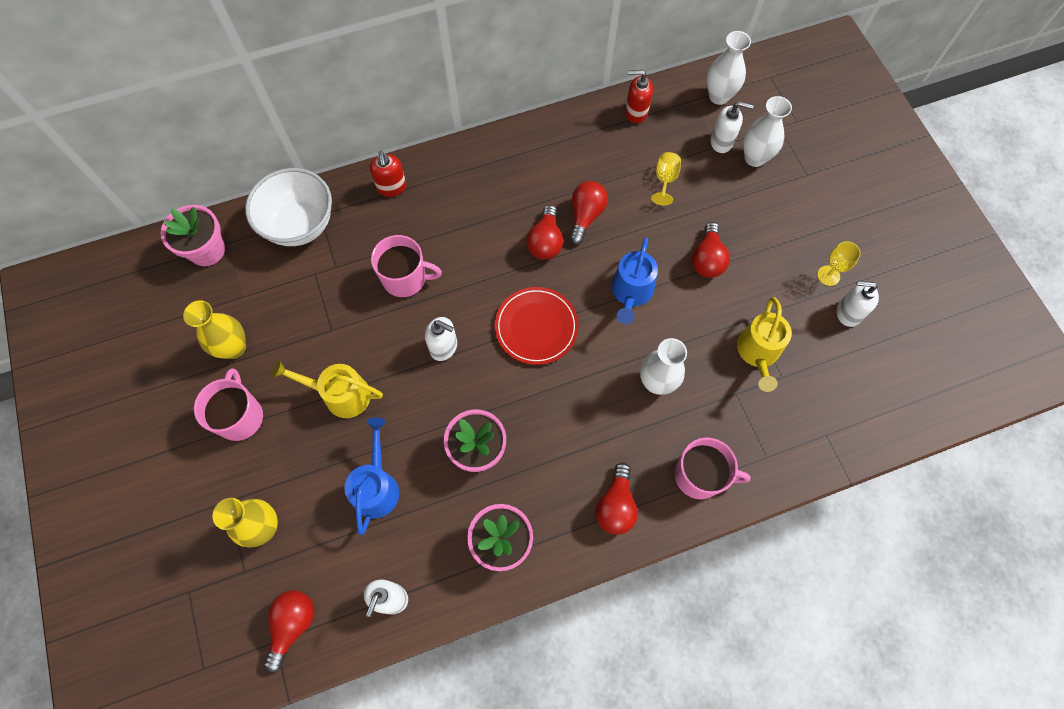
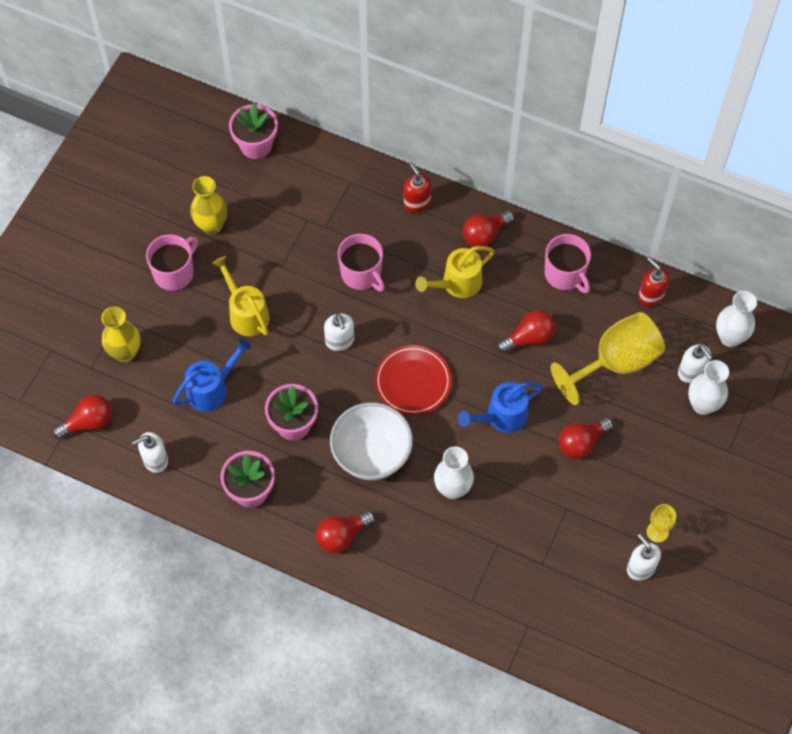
camera: 45 degrees right, 5 degrees down
white bowl [245,168,332,246] -> white bowl moved to [330,402,413,480]
red soap dispenser [370,151,406,197] -> red soap dispenser turned 120 degrees clockwise [404,162,432,213]
red light bulb [526,205,563,260] -> red light bulb moved to [463,210,514,247]
yellow goblet [651,152,681,205] -> yellow goblet [550,312,665,405], size x2.21
pink mug [675,437,751,499] -> pink mug moved to [545,234,591,293]
yellow watering can [737,297,792,392] -> yellow watering can moved to [415,246,495,298]

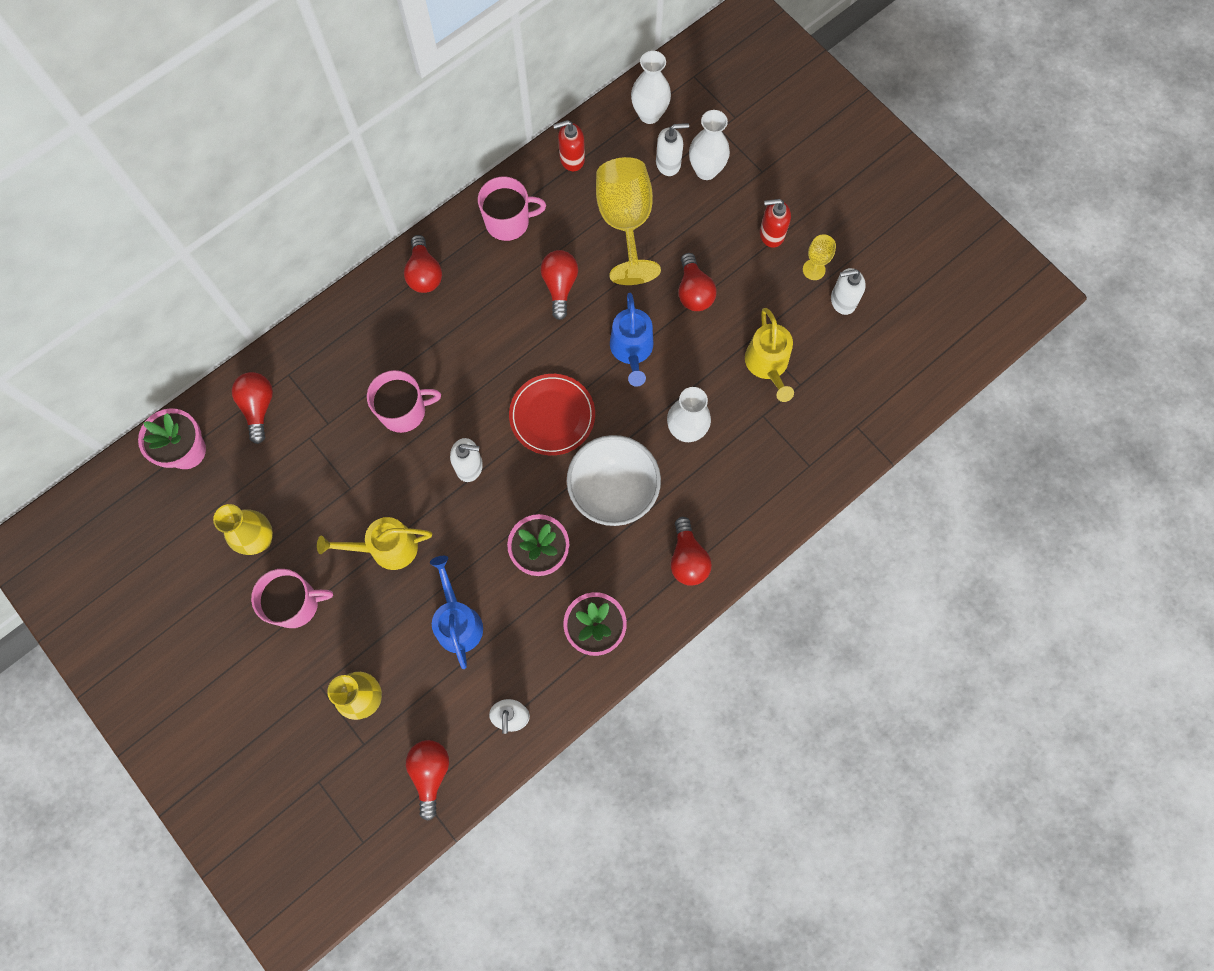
camera: 65 degrees left, 10 degrees up
pink mug [146,234,198,291] -> pink mug turned 105 degrees clockwise [251,569,333,628]
red soap dispenser [404,162,432,213] -> red soap dispenser moved to [760,199,791,248]
yellow watering can [415,246,495,298] -> yellow watering can moved to [745,308,794,402]
none -> red light bulb [232,372,273,444]

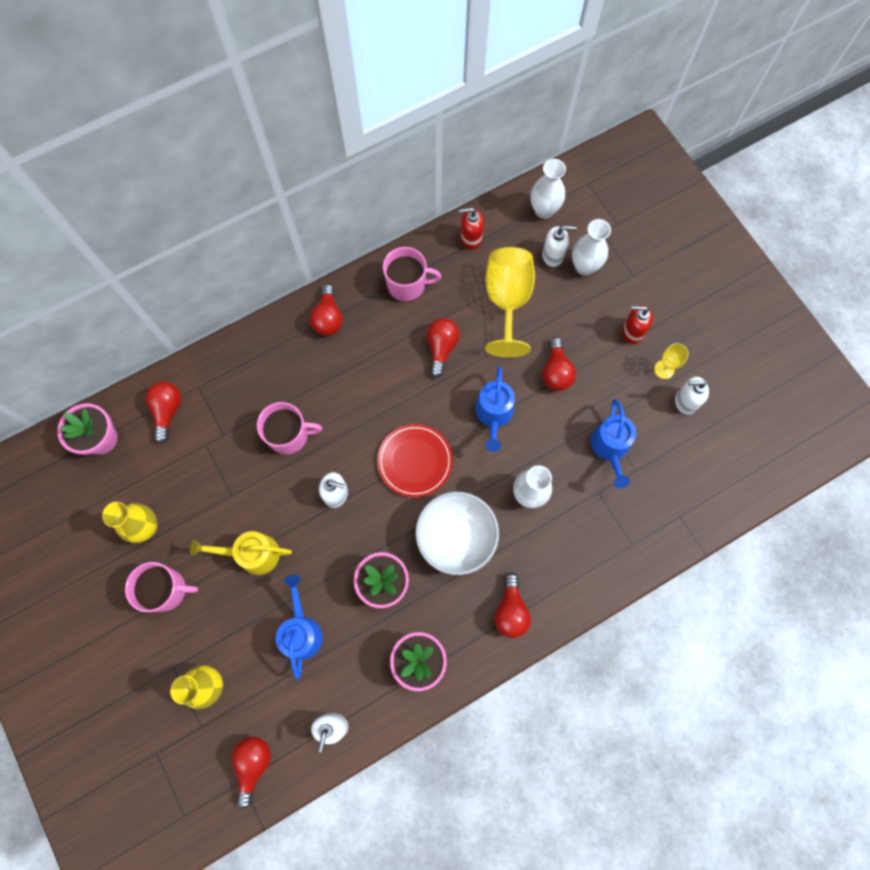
camera: 10 degrees right, 0 degrees up
yellow watering can [745,308,794,402] -> blue watering can [591,399,636,488]

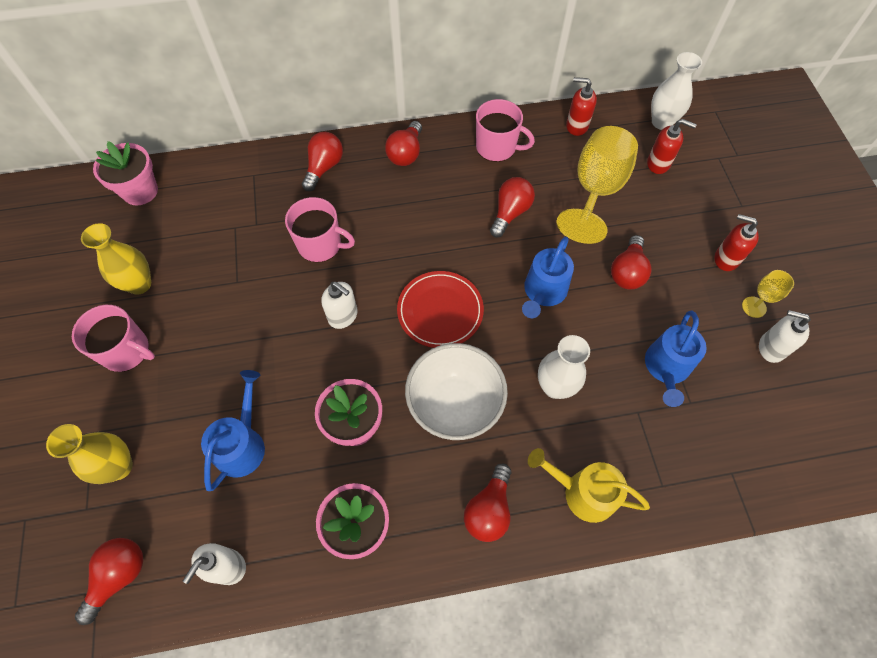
camera: 20 degrees right, 10 degrees down
red light bulb [146,382,181,444] -> red light bulb moved to [302,132,343,191]
yellow watering can [190,531,292,575] -> yellow watering can moved to [528,448,650,523]
white soap dispenser [542,225,577,267] -> red soap dispenser [647,119,697,174]
white vase [572,219,611,276] -> none

